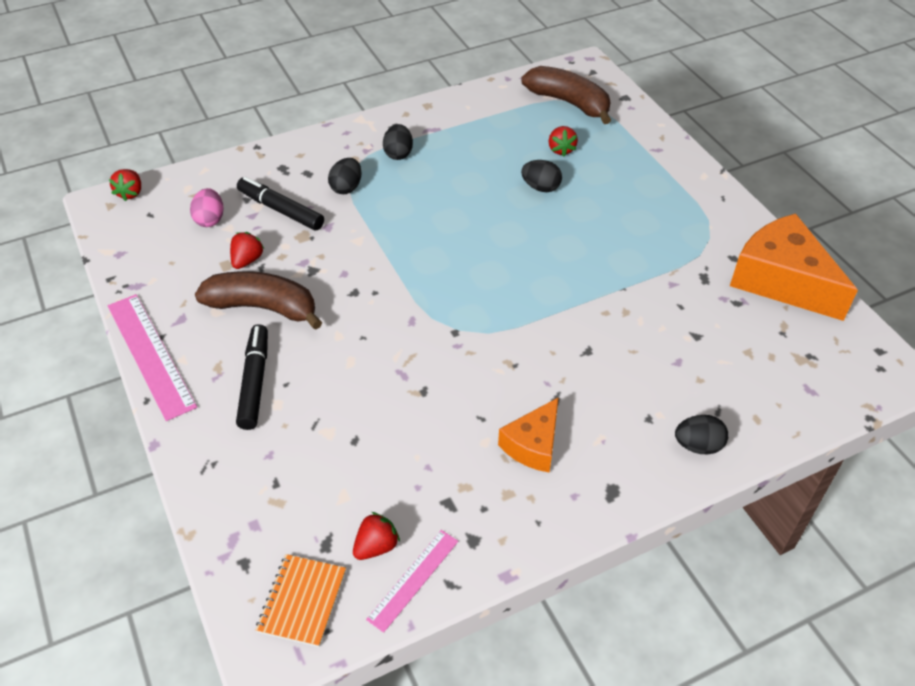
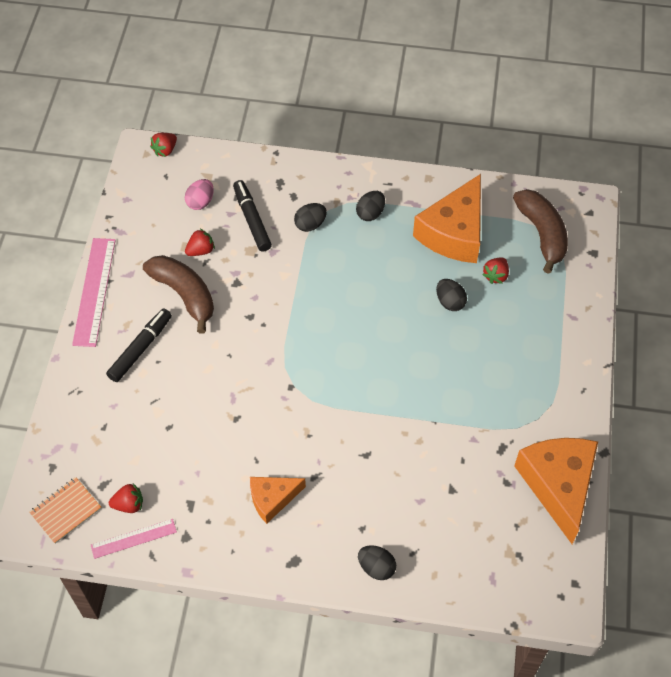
camera: 35 degrees right, 10 degrees up
none -> orange cheese [413,174,481,263]

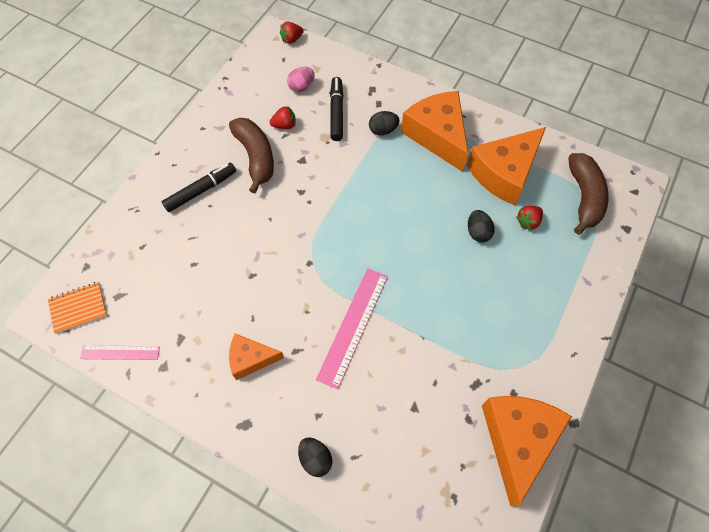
camera: 20 degrees right, 5 degrees up
pink ruler [72,238,116,347] -> pink ruler moved to [316,268,388,389]
red strawberry [109,484,143,513] -> none
black egg [356,191,385,221] -> orange cheese [401,91,468,172]

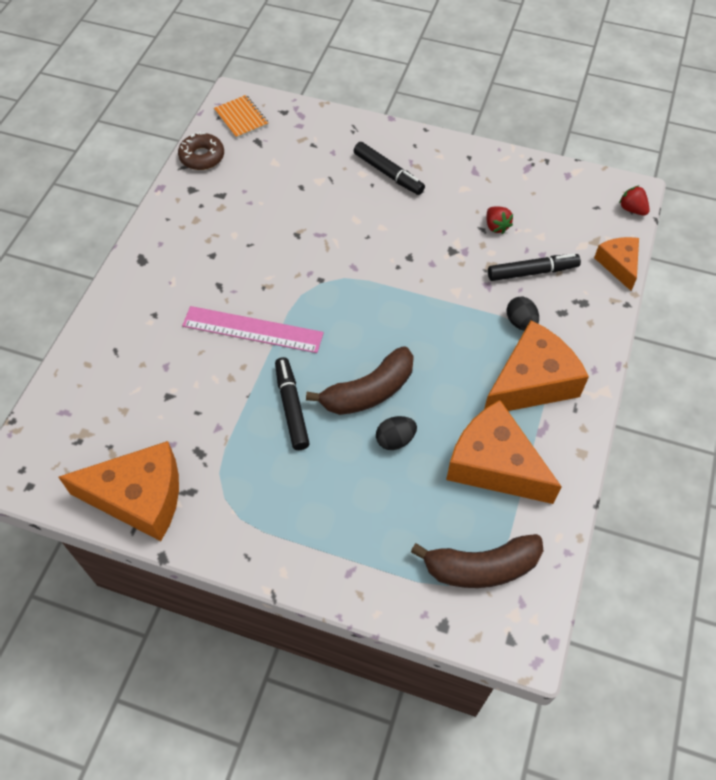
camera: 80 degrees right, 5 degrees down
pink ruler [80,345,160,360] -> brown donut [178,131,224,170]
brown banana [229,118,274,193] -> brown banana moved to [306,346,414,415]
orange cheese [229,334,284,380] -> orange cheese moved to [594,237,639,291]
pink egg [287,67,314,92] -> none
black egg [298,437,332,477] -> none
red strawberry [516,206,543,231] -> none
none -> black marker [275,357,310,450]

